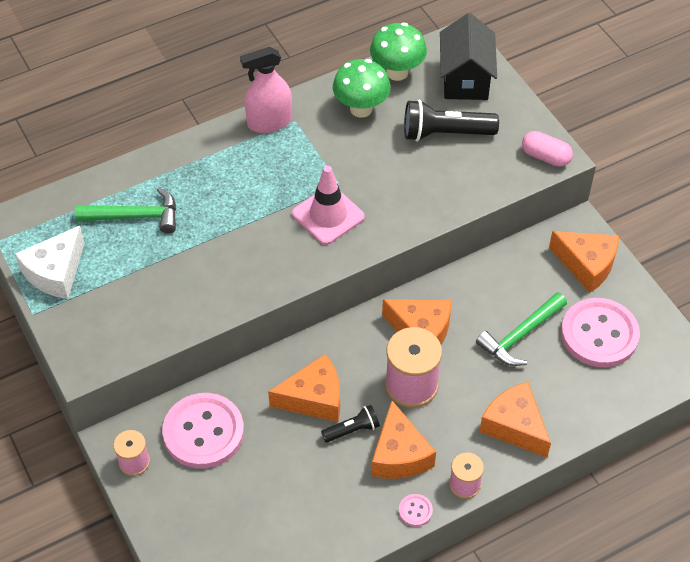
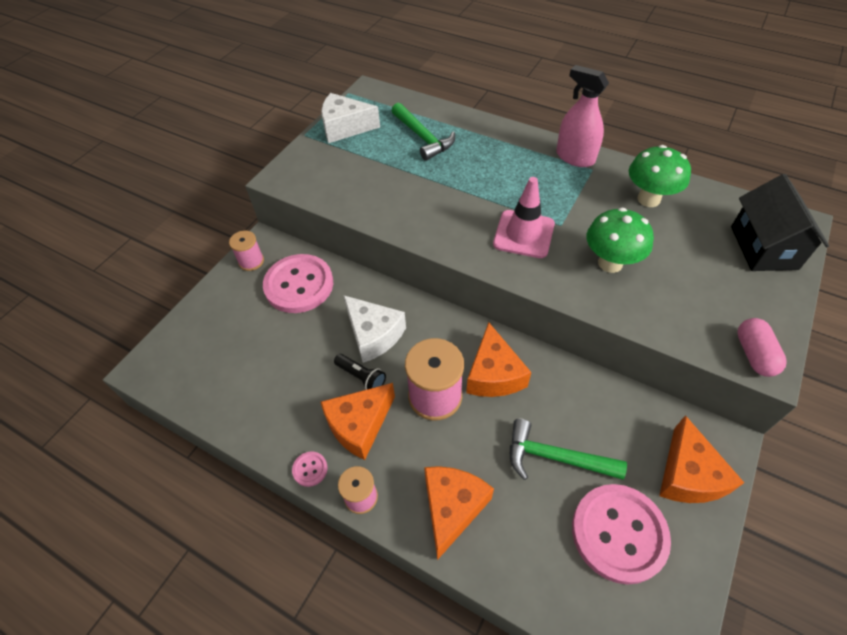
camera: 60 degrees right, 0 degrees up
orange cheese [268,354,340,422] -> white cheese [343,295,406,363]
green mushroom [370,23,427,81] -> green mushroom moved to [587,208,654,273]
black flashlight [404,100,499,142] -> none
black house [440,13,497,100] -> black house turned 60 degrees counterclockwise [731,174,829,271]

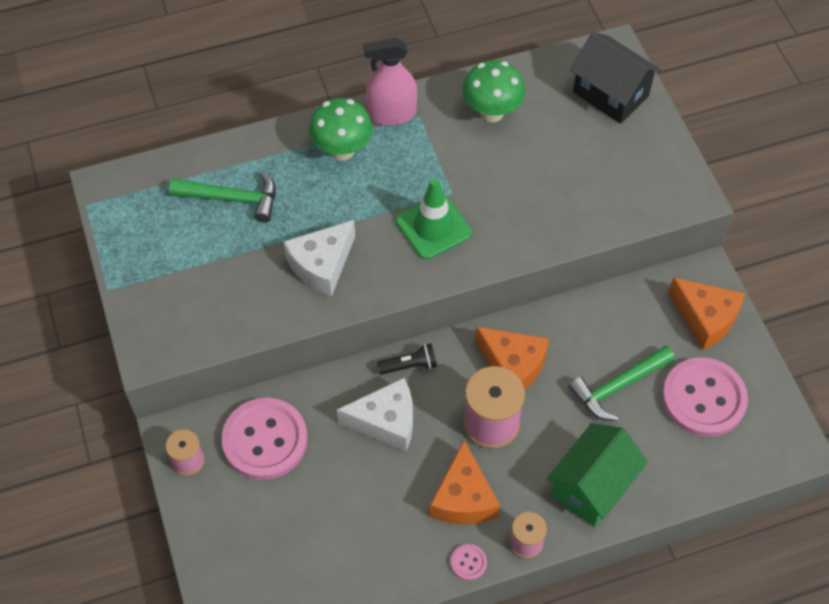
camera: 50 degrees left, 5 degrees up
white cheese [321,93,380,143] -> white cheese moved to [283,220,355,297]
black flashlight [334,354,386,390] -> black flashlight moved to [377,343,437,375]
orange cheese [424,466,494,560] -> green house [547,423,648,527]
pink traffic cone [493,177,555,258] -> green traffic cone [396,178,472,260]
green mushroom [587,208,654,273] -> green mushroom moved to [309,98,373,161]
pink capsule [737,318,787,377] -> none

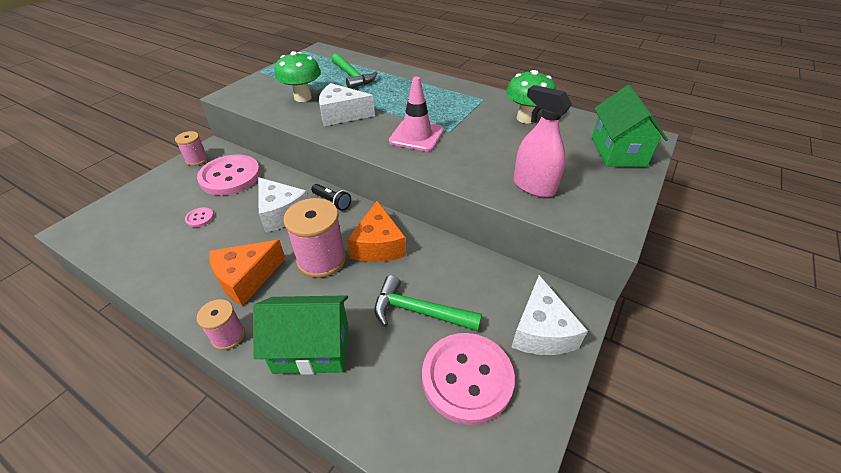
camera: 50 degrees right, 15 degrees down
green mushroom [309,98,373,161] -> green mushroom moved to [275,51,321,102]
pink spray bottle [363,38,417,126] -> pink spray bottle moved to [513,85,572,197]
green traffic cone [396,178,472,260] -> pink traffic cone [389,76,444,152]
pink button [451,544,487,580] -> pink button moved to [185,207,214,227]
black house [570,32,661,124] -> green house [592,85,668,167]
orange cheese [668,277,745,350] -> white cheese [511,275,588,355]

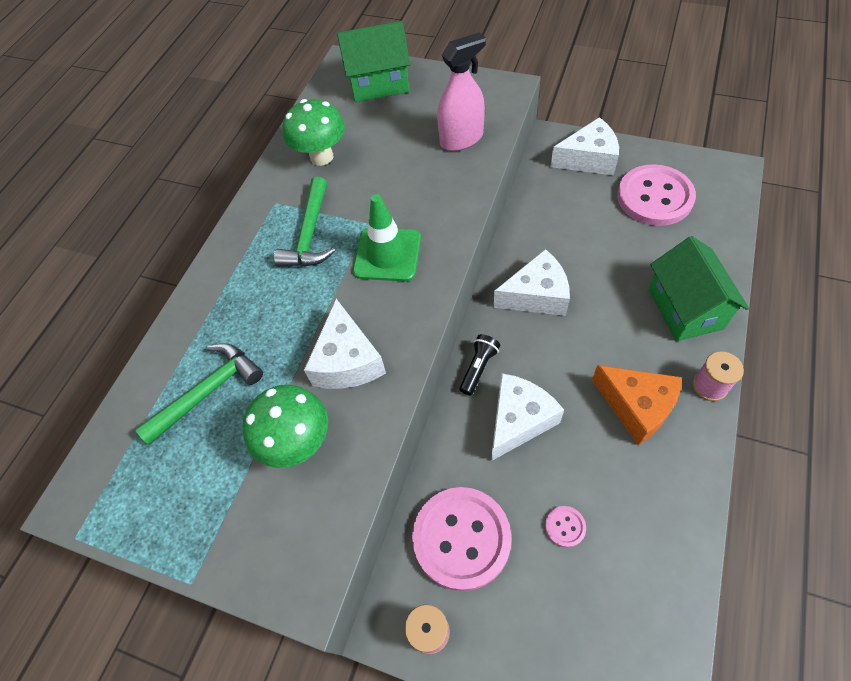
camera: 95 degrees left, 15 degrees up
pink spool [283,198,346,278] -> none
orange cheese [347,200,406,262] -> white cheese [494,249,570,316]
green hammer [374,275,482,331] -> green hammer moved to [274,177,335,267]
pink traffic cone [389,76,444,152] -> green traffic cone [353,194,421,281]
pink spray bottle [513,85,572,197] -> pink spray bottle turned 150 degrees counterclockwise [437,32,486,151]

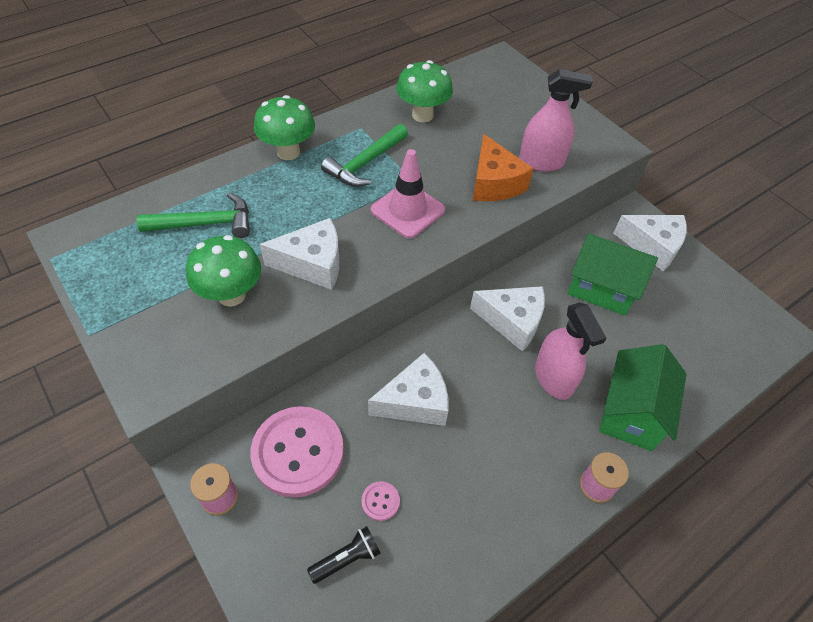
camera: 25 degrees right, 5 degrees down
white cheese [304,299,386,389] -> white cheese turned 120 degrees counterclockwise [260,218,339,290]
green house [337,21,410,102] -> green house moved to [567,233,658,316]
green traffic cone [353,194,421,281] -> pink traffic cone [371,149,445,239]
black flashlight [460,334,500,395] -> black flashlight moved to [307,526,381,584]
orange cheese [592,365,682,445] -> orange cheese moved to [473,134,534,201]
pink button [617,164,696,226] -> none
none -> green mushroom [254,95,315,160]
none -> pink spray bottle [535,303,606,400]

